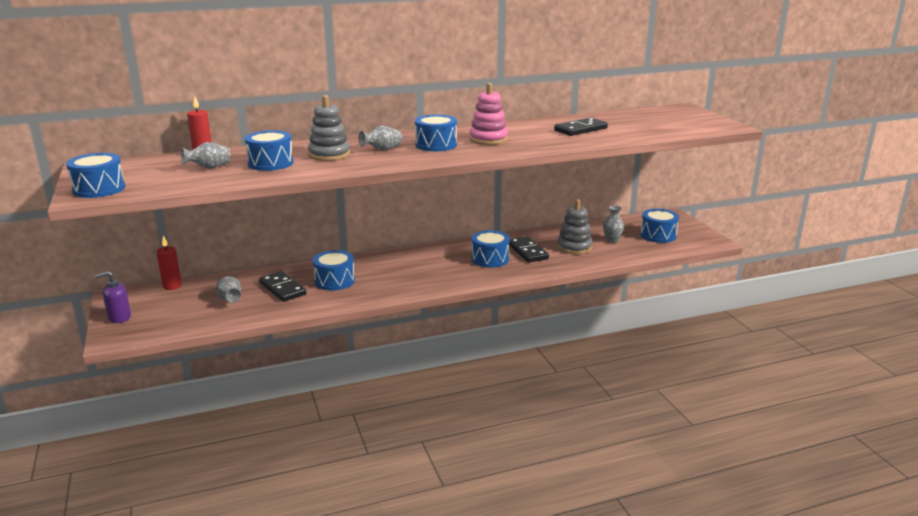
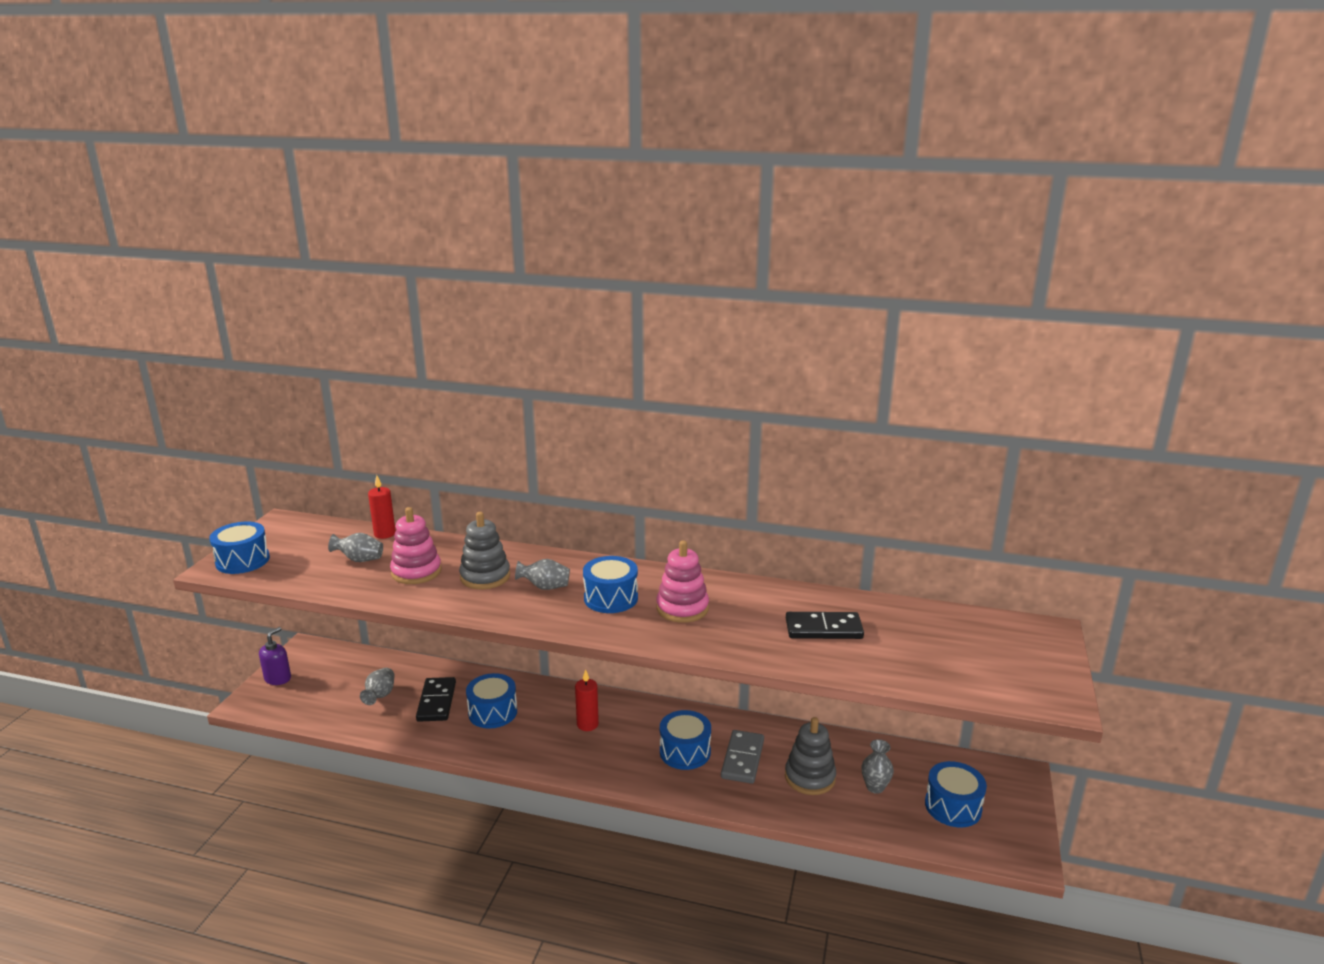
camera: 35 degrees right, 0 degrees up
purple soap dispenser [95,271,131,323] -> purple soap dispenser turned 105 degrees clockwise [259,627,291,685]
red candle [156,235,182,290] -> red candle moved to [575,669,599,731]
blue drum [245,130,293,171] -> pink stacking toy [390,507,441,584]
black domino [508,236,549,263] -> grey domino [721,730,764,784]

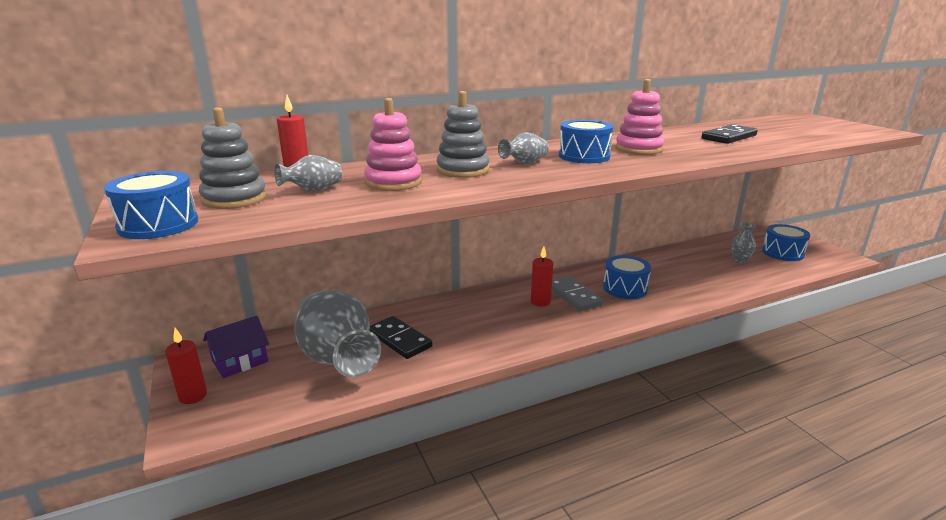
camera: 40 degrees left, 0 degrees up
purple soap dispenser [259,627,291,685] -> red candle [165,328,207,404]
grey vase [360,668,395,705] -> grey vase [294,290,381,377], size x2.30
blue drum [466,673,517,728] -> none
grey domino [721,730,764,784] -> grey domino moved to [552,276,603,311]
grey stacking toy [785,717,836,795] -> grey stacking toy moved to [199,107,267,209]
none -> purple house [203,316,269,378]

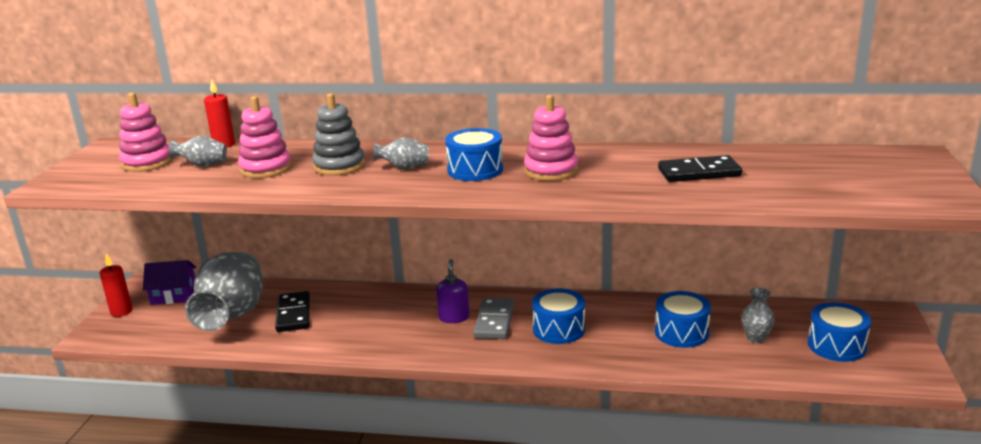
camera: 35 degrees right, 0 degrees up
blue drum [104,171,198,239] -> blue drum moved to [655,291,711,348]
grey stacking toy [199,107,267,209] -> pink stacking toy [119,93,173,172]
red candle [531,246,553,307] -> purple soap dispenser [436,259,470,323]

